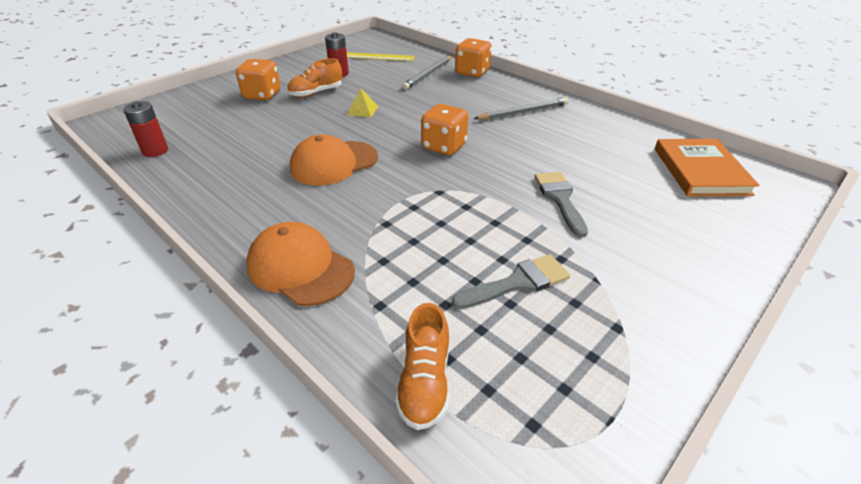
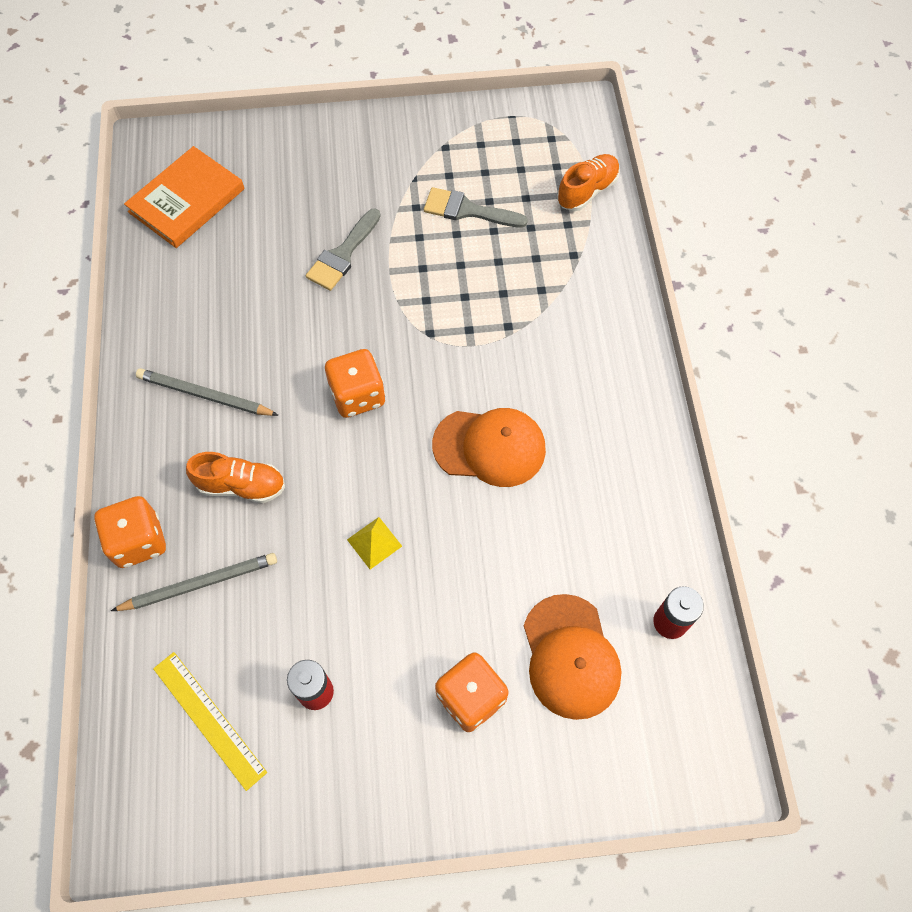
camera: 140 degrees left, 25 degrees up
orange cap [247,222,355,306] -> orange cap moved to [524,594,621,720]
orange shoe [287,58,342,97] -> orange shoe moved to [186,452,285,503]

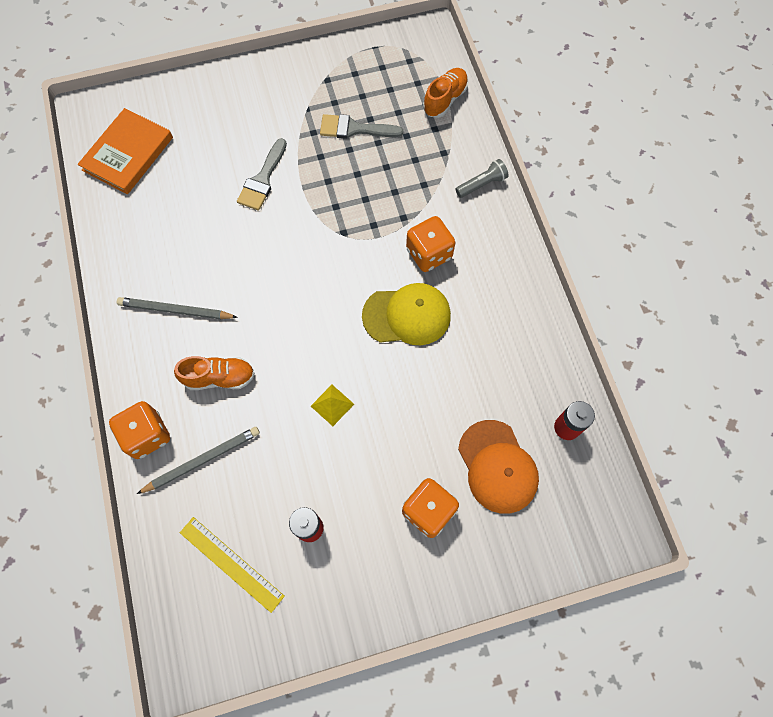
camera: 10 degrees left, 5 degrees up
orange dice [325,349,385,418] -> orange dice moved to [406,216,455,272]
orange cap [432,408,546,487] -> yellow cap [362,283,451,345]
none -> grey flashlight [456,159,509,198]

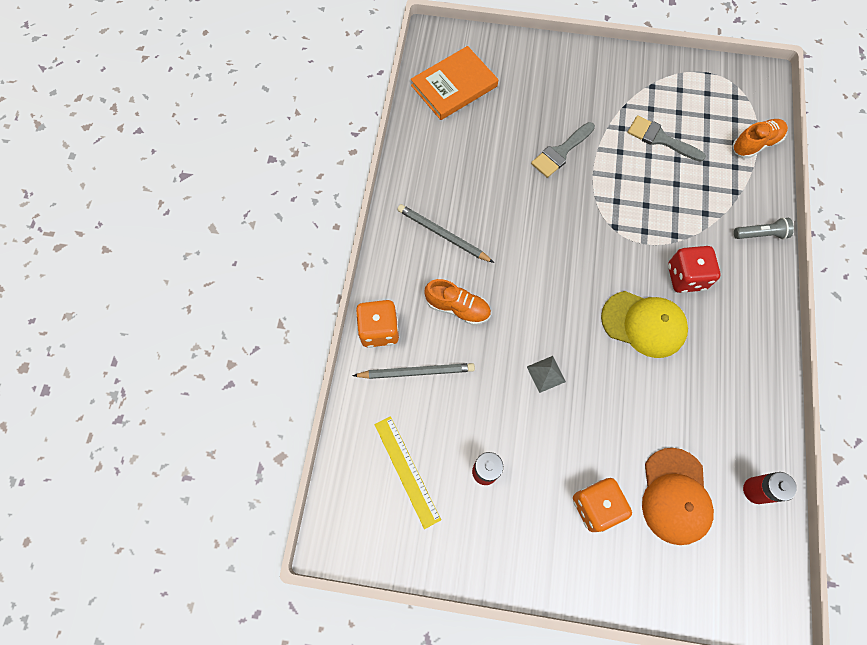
camera: 25 degrees right, 0 degrees up
yellow pyramid [311,385,354,426] -> grey pyramid [527,356,566,393]
orange dice [406,216,455,272] -> red dice [668,246,720,293]

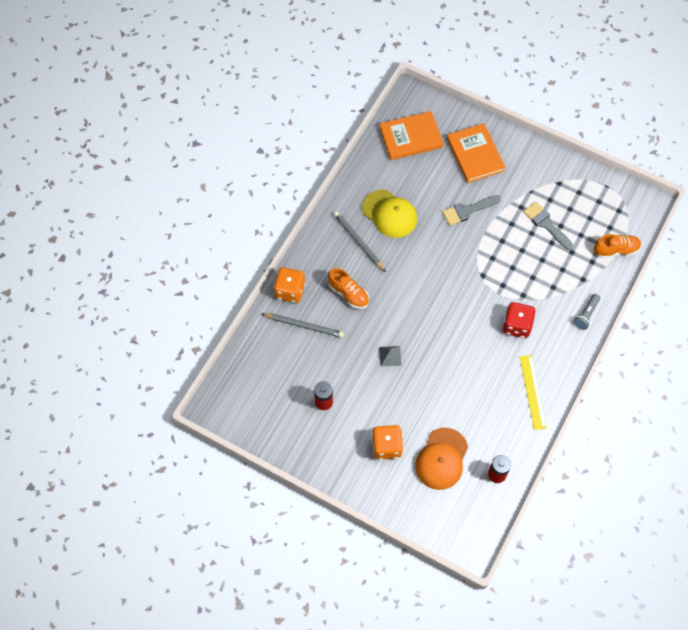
camera: 20 degrees right, 5 degrees down
yellow ruler [374,416,441,529] -> yellow ruler moved to [520,355,547,430]
yellow cap [601,291,688,358] -> yellow cap moved to [362,190,417,238]
grey flashlight [734,217,794,239] -> grey flashlight turned 105 degrees clockwise [574,294,600,330]
none -> orange book [447,123,505,183]

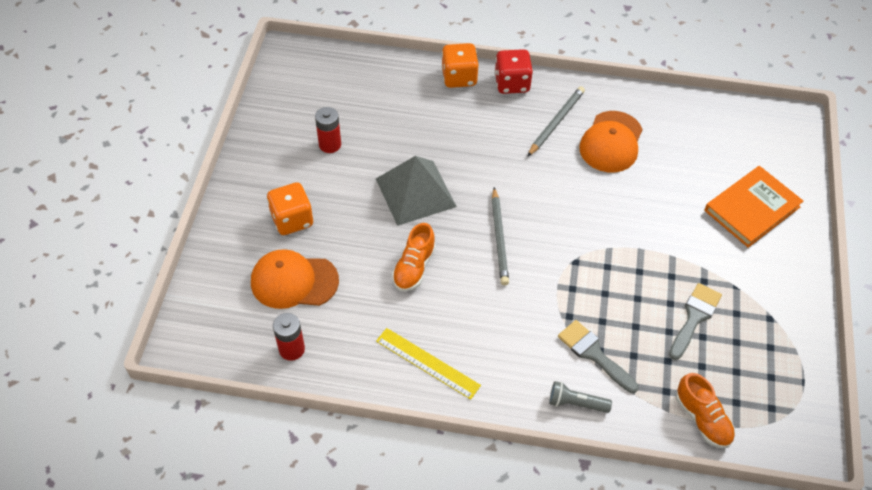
camera: 70 degrees right, 10 degrees down
grey pencil [261,313,344,338] -> grey pencil moved to [492,187,509,285]
orange shoe [328,268,369,309] -> orange shoe moved to [392,223,436,291]
yellow cap [362,190,417,238] -> orange cap [579,111,643,172]
orange book [379,111,443,160] -> none
grey pyramid [379,346,402,367] -> grey pyramid [376,156,457,226], size x2.26
grey brush [442,195,501,226] -> grey brush moved to [558,320,639,393]
red dice [503,302,536,338] -> red dice moved to [494,49,533,94]
yellow ruler [520,355,547,430] -> yellow ruler turned 60 degrees clockwise [376,328,481,400]

